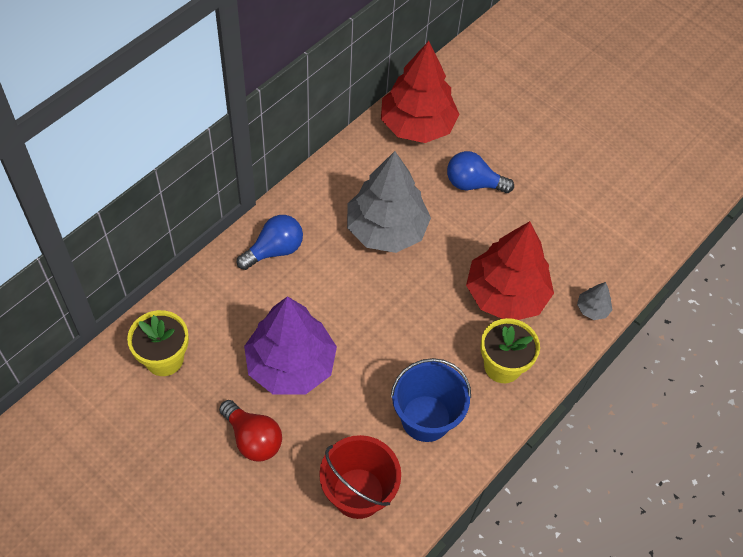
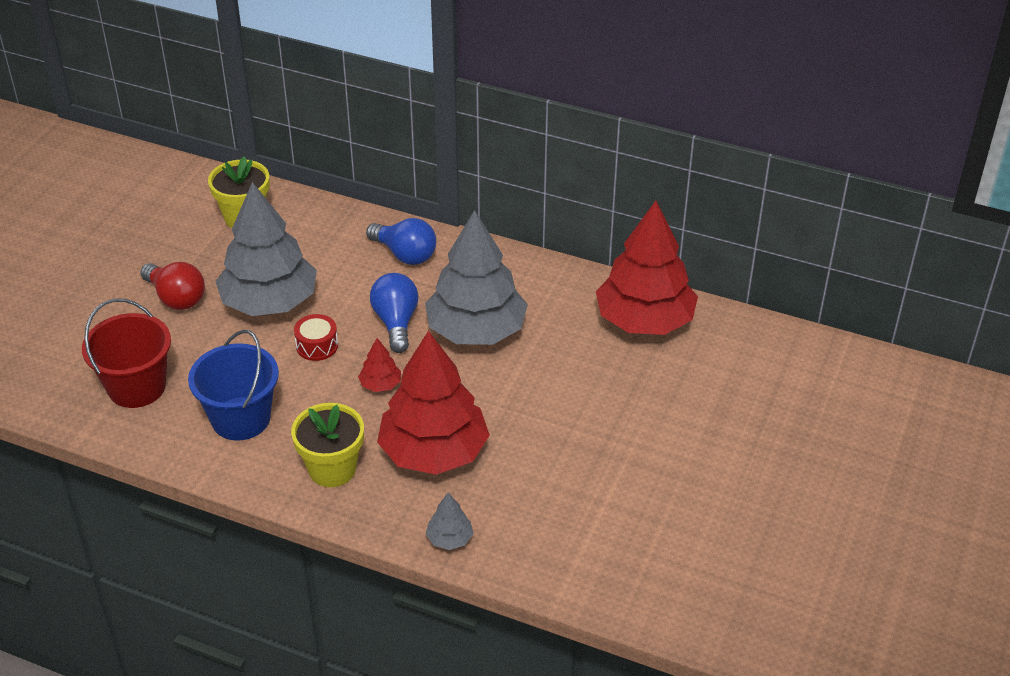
camera: 75 degrees right, 15 degrees down
red light bulb [219,400,282,461] -> red light bulb turned 75 degrees counterclockwise [140,262,205,310]
purple tree [244,296,337,395] -> grey tree [215,182,317,316]
blue light bulb [447,151,514,193] -> blue light bulb moved to [370,273,419,353]
none -> red drum [294,314,338,361]
none -> red tree [358,338,401,392]

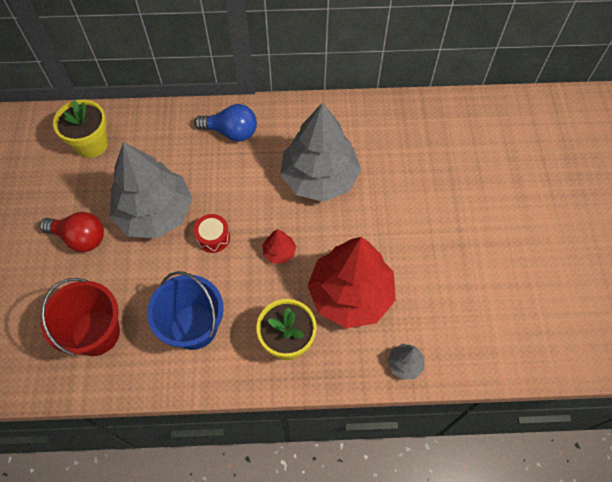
camera: 25 degrees left, 20 degrees up
blue light bulb [370,273,419,353] -> none
red tree [596,201,698,335] -> none

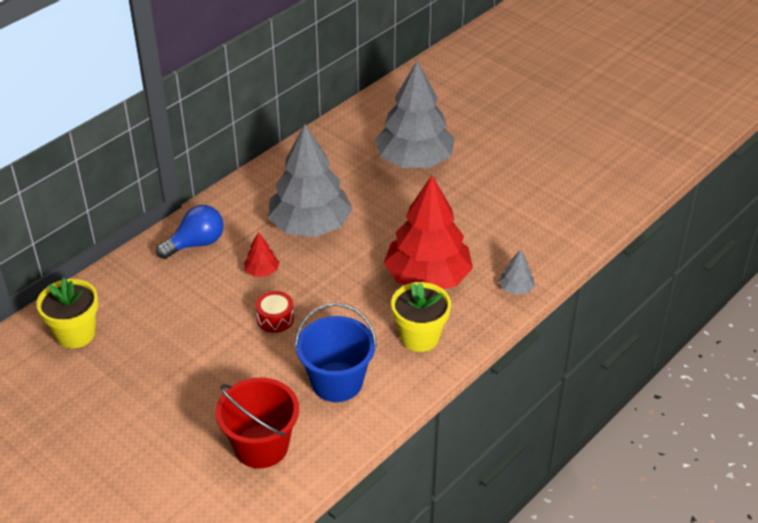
camera: 45 degrees left, 20 degrees down
red light bulb [40,212,104,252] -> none
grey tree [110,142,193,239] -> grey tree moved to [375,60,455,168]
red tree [262,229,296,264] -> red tree moved to [244,232,279,277]

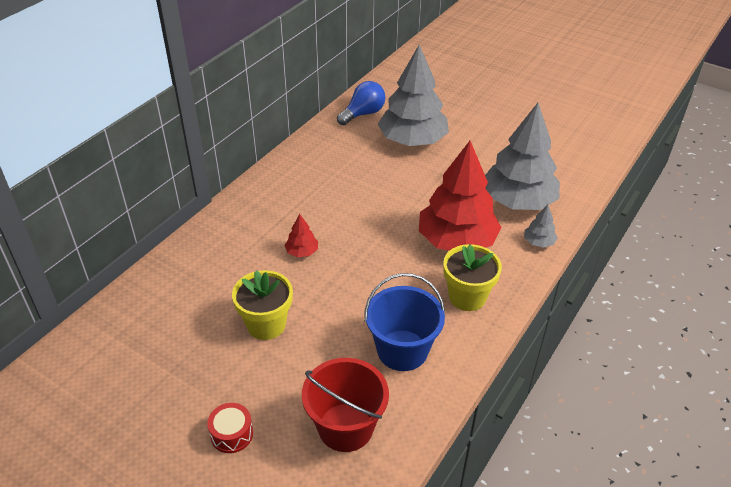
camera: 10 degrees left, 0 degrees up
yellow flower pot [37,278,98,348] -> yellow flower pot moved to [232,270,293,340]
blue light bulb [156,205,224,259] -> blue light bulb moved to [337,81,385,125]
red drum [256,291,294,333] -> red drum moved to [207,403,253,453]
grey tree [268,124,353,237] -> grey tree moved to [485,103,560,210]

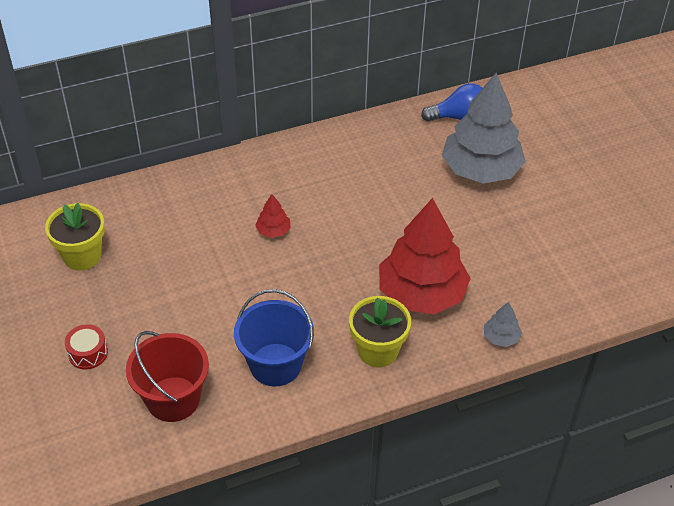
camera: 35 degrees right, 5 degrees up
yellow flower pot [232,270,293,340] -> yellow flower pot moved to [45,203,105,270]
grey tree [485,103,560,210] -> none

